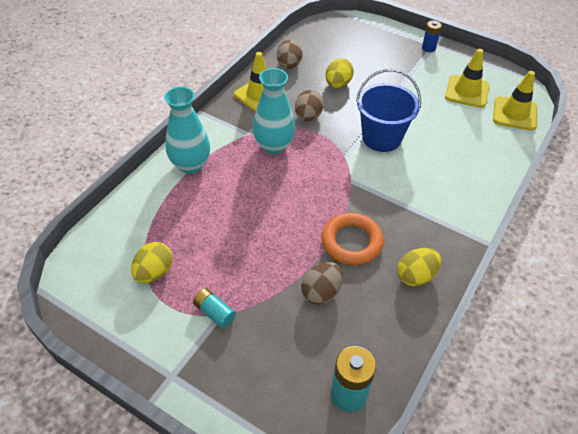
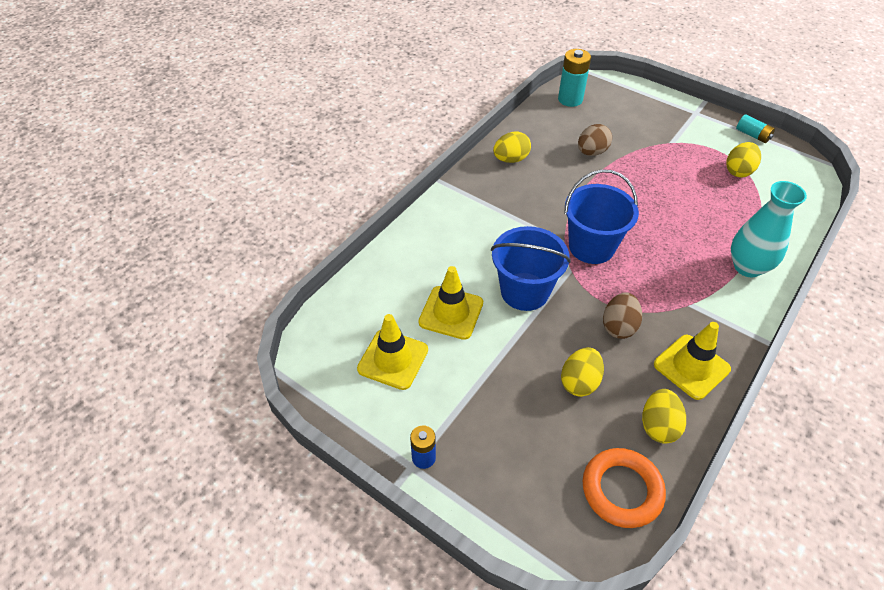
camera: 175 degrees left, 0 degrees up
turquoise battery [193,288,236,328] -> turquoise battery moved to [736,114,775,143]
turquoise vase [253,68,295,154] -> none
brown egg [277,40,303,69] -> yellow egg [642,389,686,444]
orange ring [321,213,384,265] -> orange ring moved to [583,448,666,528]
yellow traffic cone [493,71,537,131] -> yellow traffic cone moved to [418,266,483,340]
none -> blue bucket [564,169,639,264]

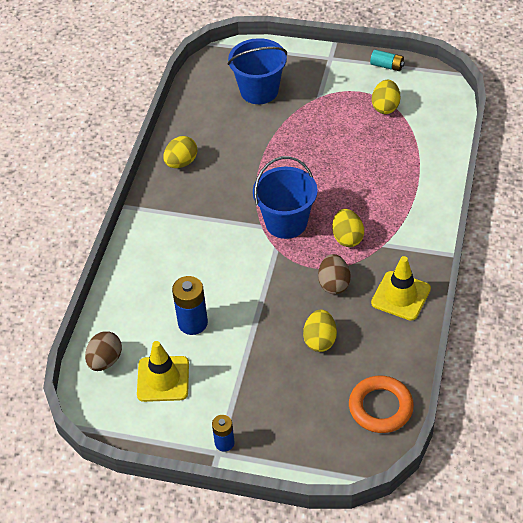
camera: 20 degrees left, 0 degrees up
yellow traffic cone [418,266,483,340] -> blue battery [172,276,208,335]
blue bucket [491,226,571,311] -> blue bucket moved to [228,38,287,104]
turquoise battery [558,49,591,107] -> none
brown egg [578,124,612,156] -> brown egg moved to [85,331,122,371]
yellow egg [642,389,686,444] -> yellow egg moved to [332,209,364,247]
turquoise vase [731,181,807,277] -> none

